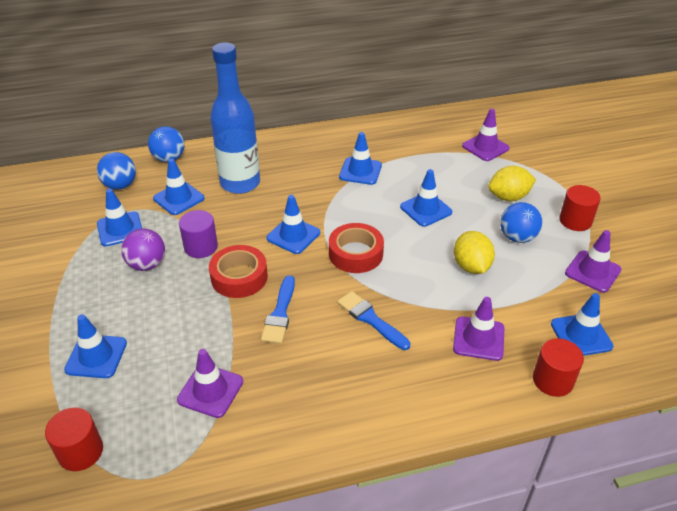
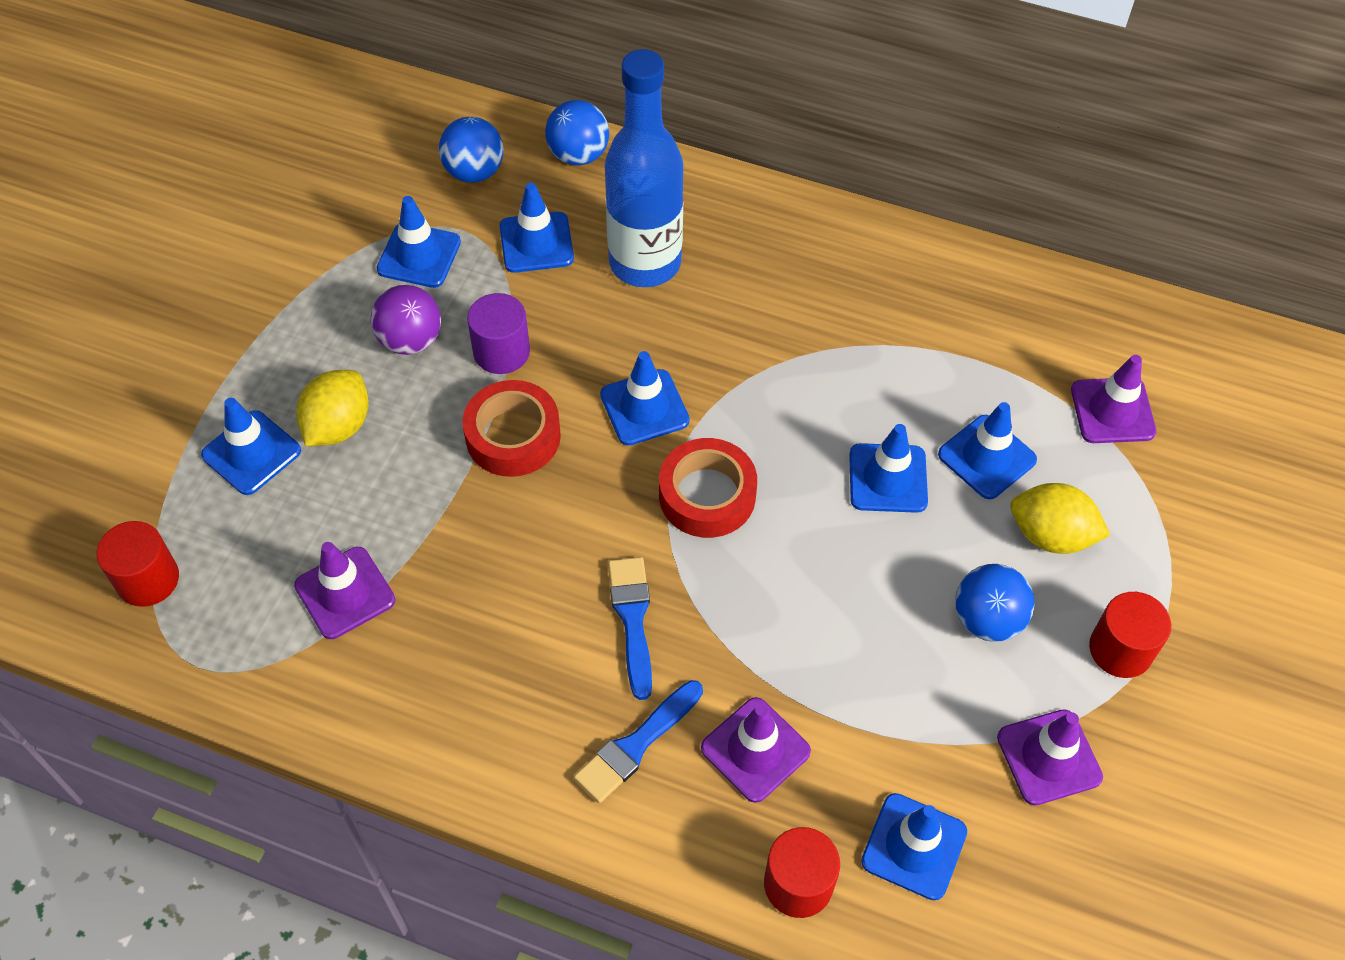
camera: 35 degrees right, 15 degrees up
blue brush [261,275,295,344] -> blue brush moved to [574,680,703,803]
blue traffic cone [339,132,382,185] -> blue traffic cone moved to [938,402,1037,499]
yellow lemon [454,231,495,274] -> yellow lemon moved to [296,370,369,446]

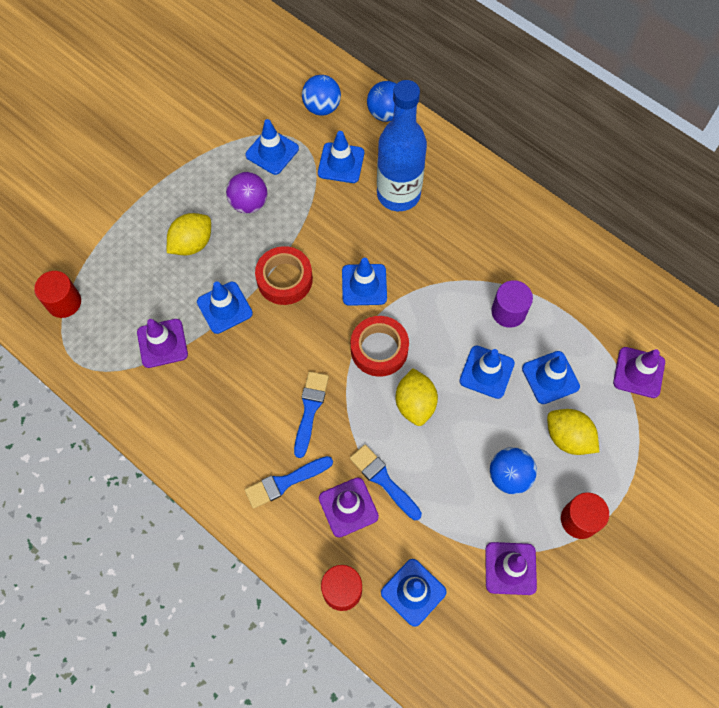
camera: 20 degrees right, 10 degrees up
blue traffic cone [201,398,301,495] -> blue traffic cone moved to [197,281,253,334]
purple cylinder [467,293,530,374] -> purple cylinder moved to [491,280,533,328]
none -> blue brush [350,445,422,520]
none -> yellow lemon [395,368,438,426]

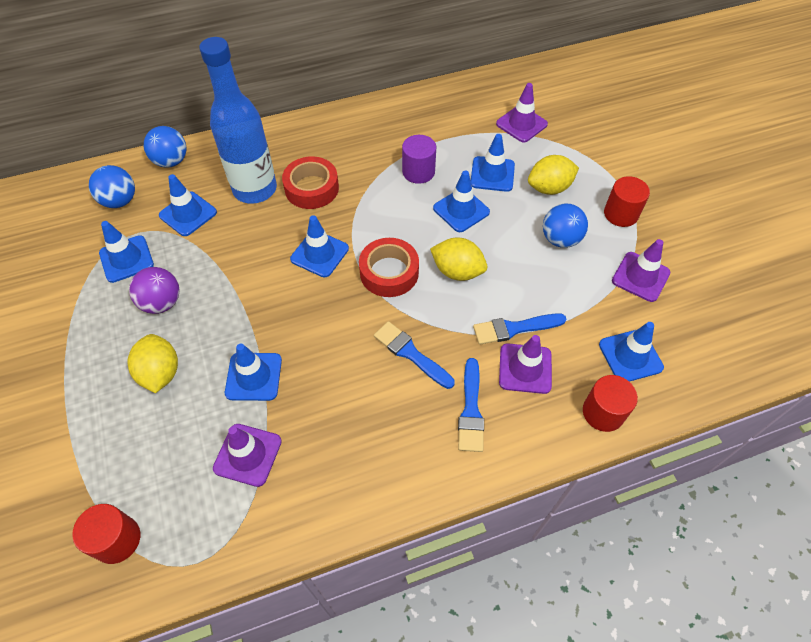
camera: 60 degrees left, 10 degrees down
red tape [255,246,313,305] -> red tape moved to [282,156,339,209]

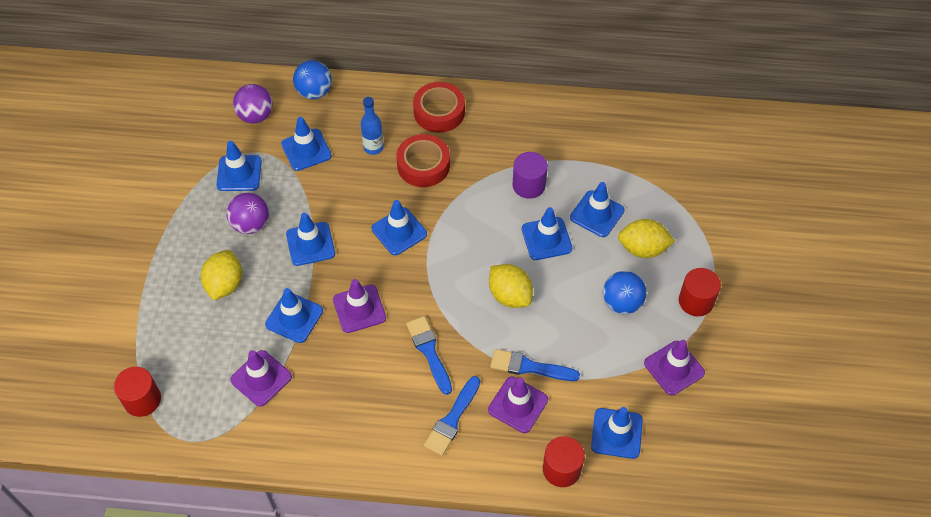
camera: 25 degrees right, 0 degrees up
blue ball [89,165,135,208] -> purple ball [233,84,273,123]
blue bottle [199,37,277,204] -> blue bottle [361,97,384,155], size x0.47
red tape [359,238,419,297] -> red tape moved to [413,82,465,133]
purple traffic cone [496,83,548,142] -> purple traffic cone moved to [333,279,386,333]
none -> blue traffic cone [286,213,335,266]

